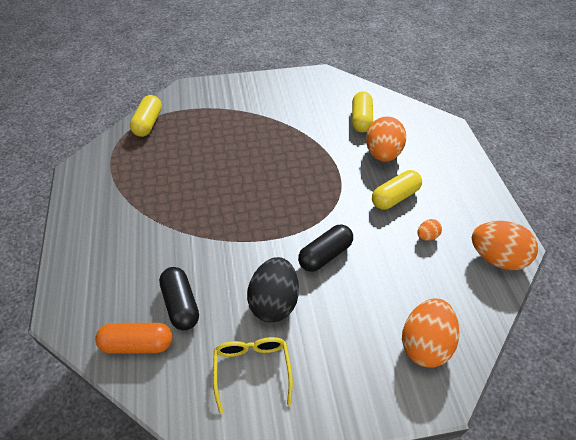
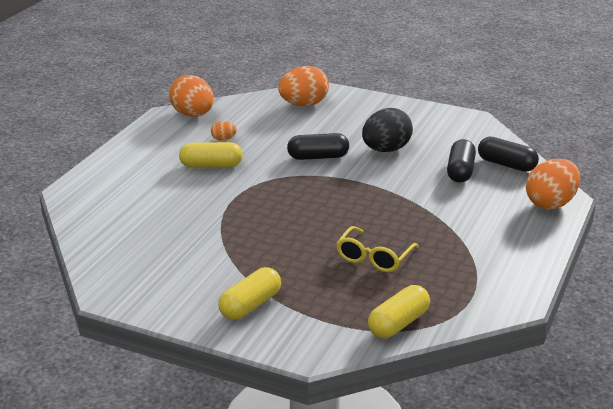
camera: 145 degrees left, 20 degrees down
orange capsule [95,323,173,354] -> black capsule [478,137,539,172]
yellow glasses [213,337,293,413] -> yellow glasses moved to [336,226,419,272]
yellow capsule [352,91,373,133] -> yellow capsule moved to [218,267,281,320]
orange egg [366,116,406,162] -> orange egg moved to [526,159,580,209]

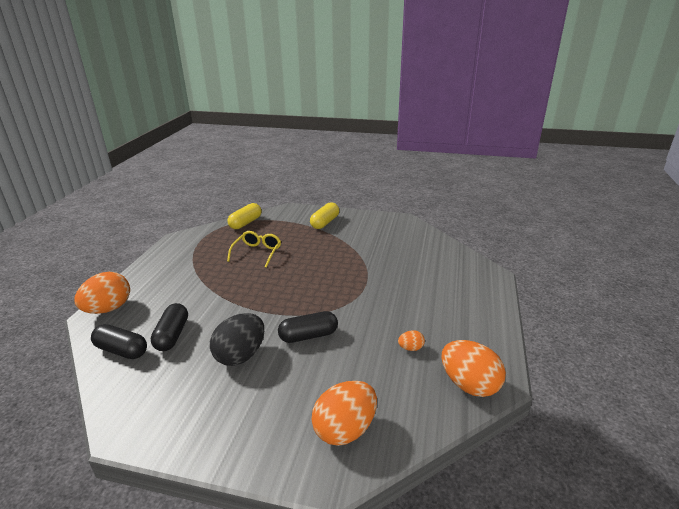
camera: 170 degrees right, 0 degrees up
yellow capsule [179,142,243,168] -> none

